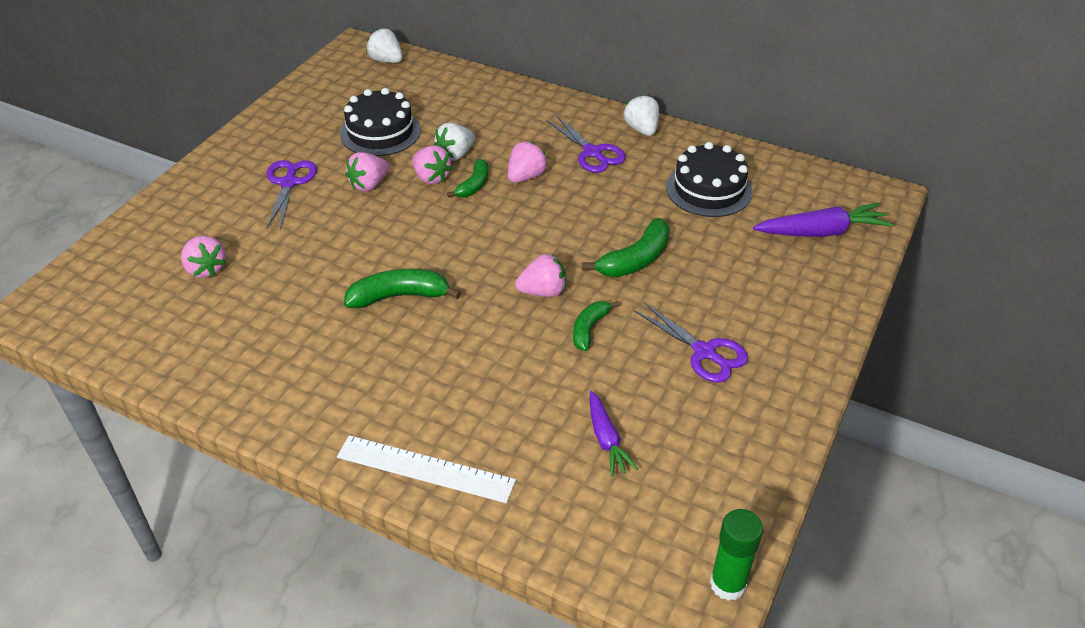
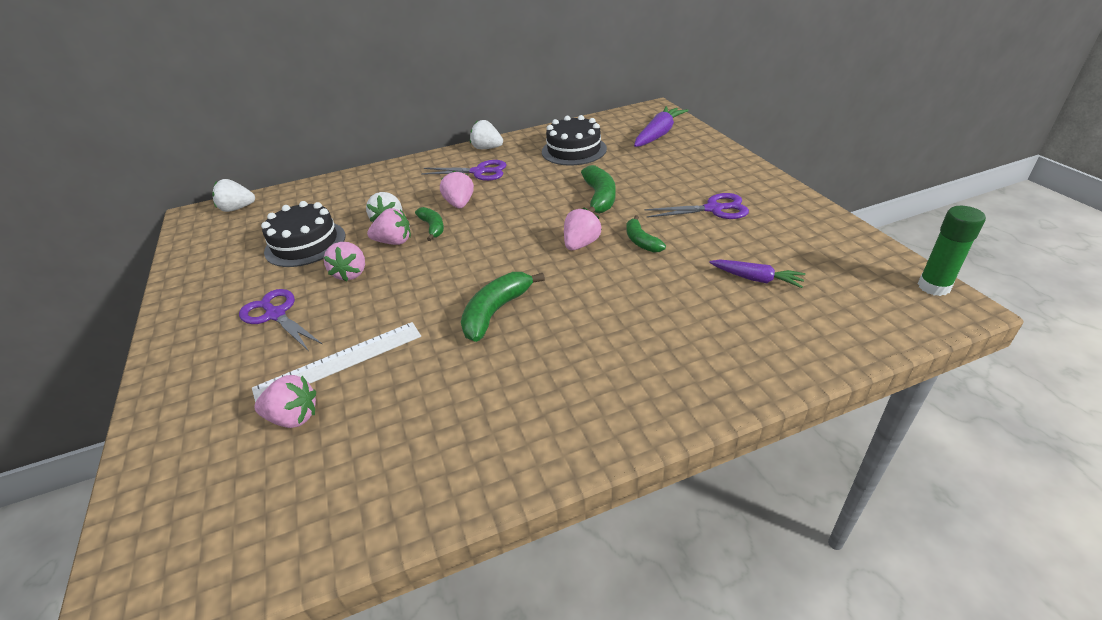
camera: 45 degrees left, 5 degrees down
white ruler [337,435,516,503] -> white ruler moved to [252,322,421,402]

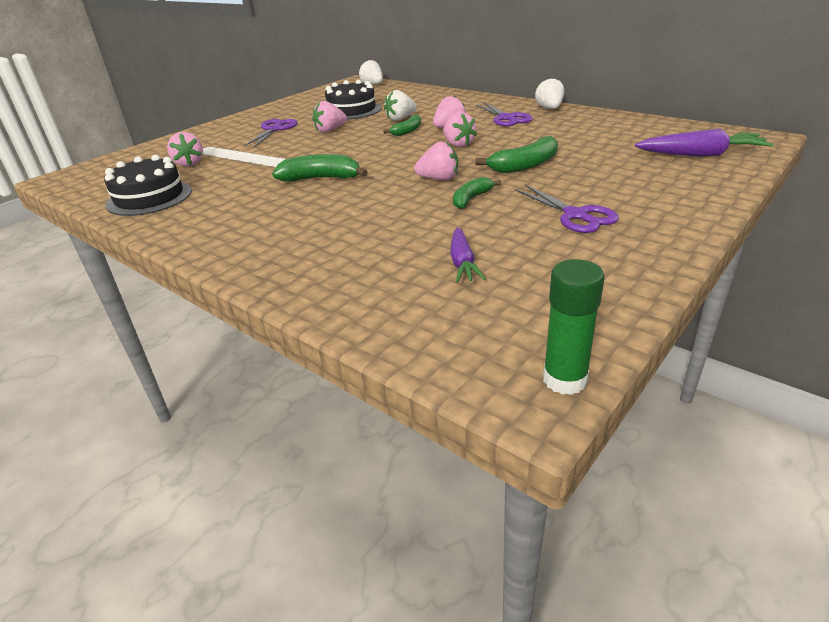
camera: 60 degrees right, 5 degrees down
pink strawberry [367,208,411,245] -> pink strawberry moved to [443,112,477,147]
black cake [542,115,607,165] -> black cake moved to [104,155,192,216]

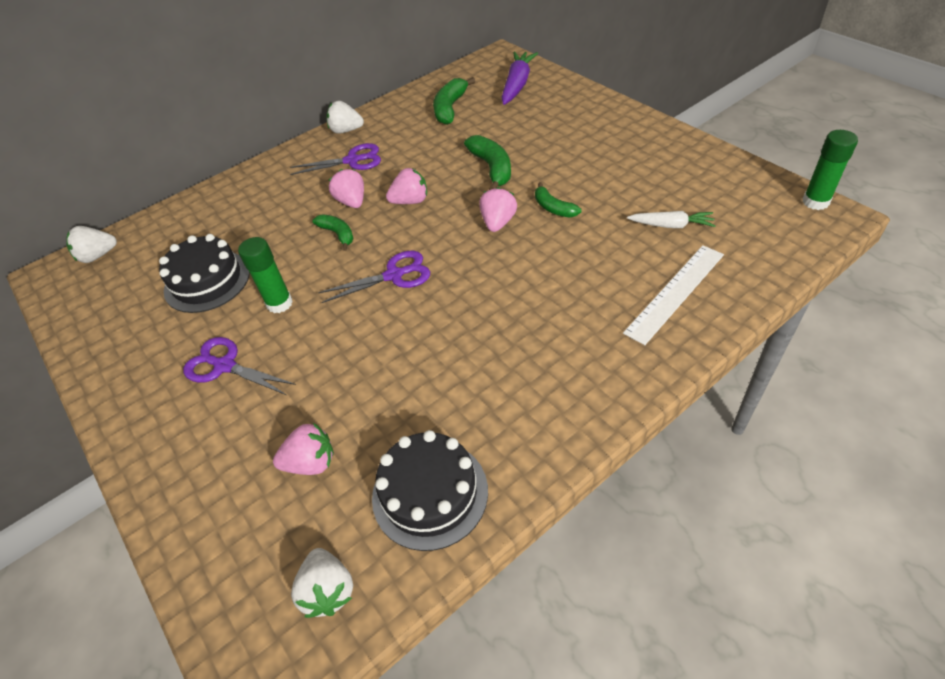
camera: 75 degrees left, 15 degrees up
white ruler [203,147,285,167] -> white ruler moved to [623,245,724,345]
green banana [272,154,368,182] -> green banana moved to [433,77,475,125]
pink strawberry [312,101,347,133] -> green glue stick [238,237,293,313]
white strawberry [384,90,417,121] -> white strawberry moved to [291,548,353,618]
purple carrot [450,228,486,283] -> white carrot [627,211,716,228]
purple scissors [515,184,619,233] -> purple scissors moved to [318,251,430,303]

